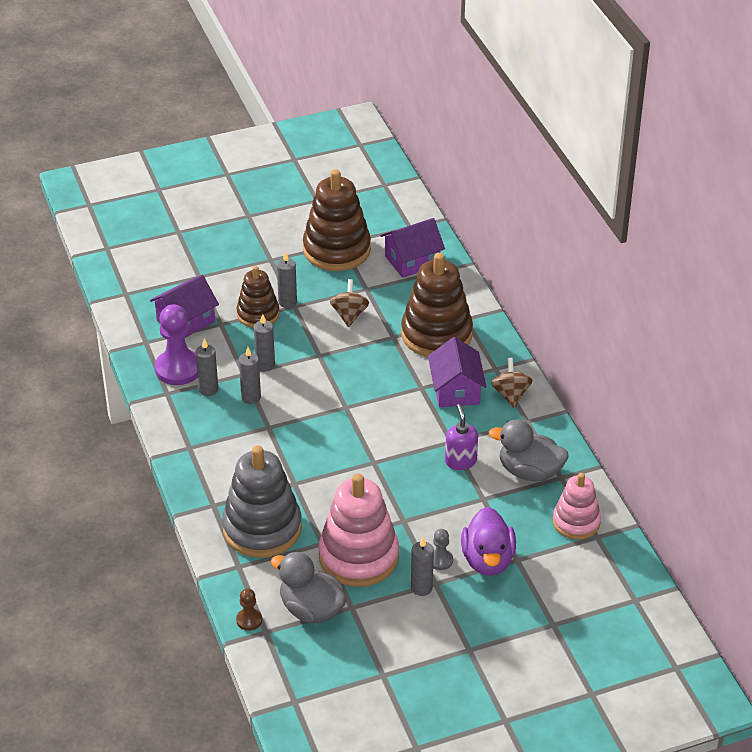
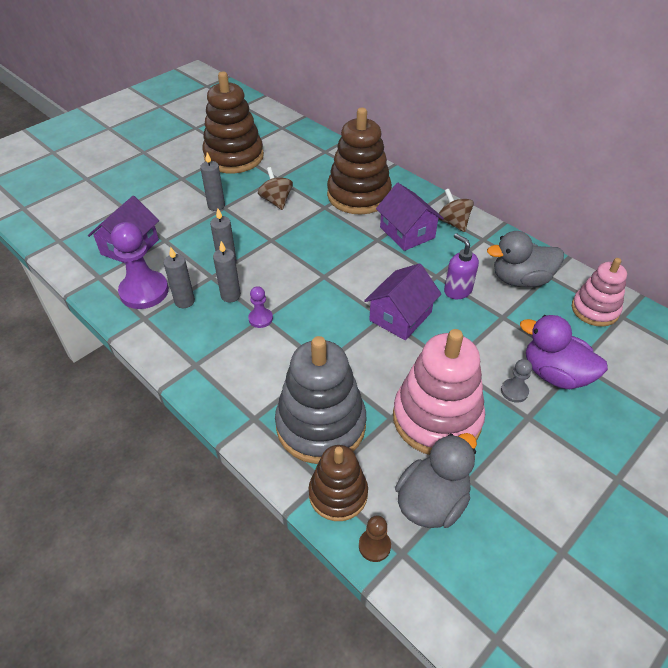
camera: 25 degrees left, 5 degrees up
brown stacking toy [237,266,279,328] -> brown stacking toy moved to [309,445,368,521]
grey duck [271,552,346,623] -> grey duck turned 120 degrees clockwise [395,433,477,528]
purple house [380,218,445,278] -> purple house moved to [364,263,441,340]
grey candle [411,537,434,596] -> none
purple duck [461,507,516,576] -> purple duck turned 150 degrees clockwise [520,315,608,389]
none -> purple pawn [248,286,273,328]

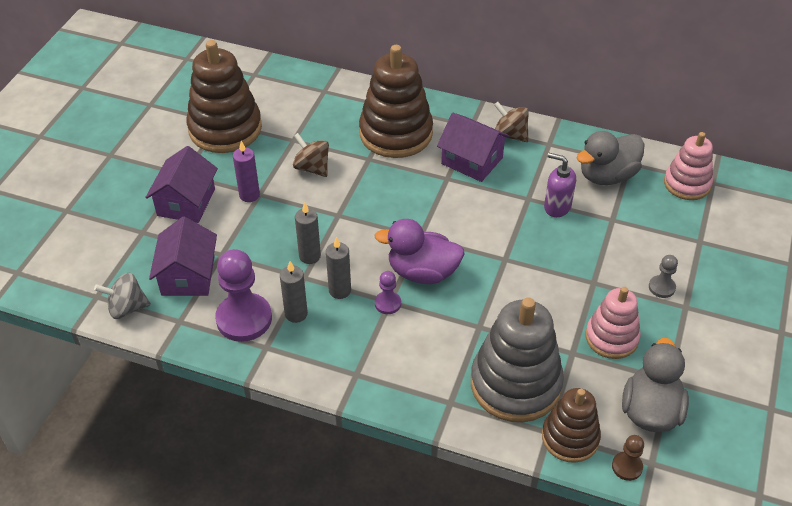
camera: 25 degrees left, 0 degrees up
grey candle [200,153,225,211] -> purple candle [233,141,260,202]
purple house [364,263,441,340] -> purple house moved to [145,146,218,223]
pink stacking toy [393,329,485,455] -> pink stacking toy [585,287,641,359], size x0.60
purple duck [520,315,608,389] -> purple duck moved to [374,219,465,284]
none -> grey spinning top [94,272,151,319]

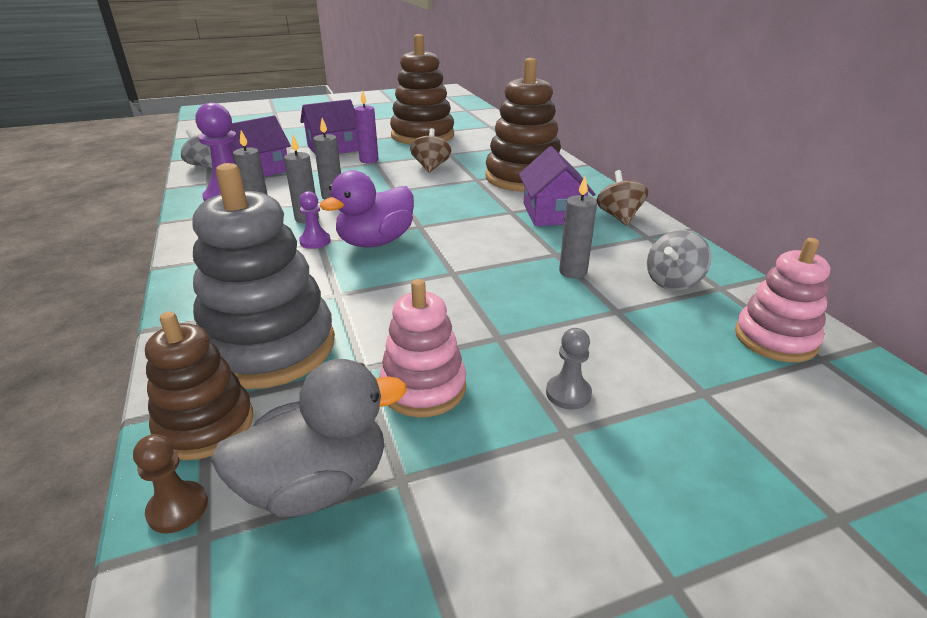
camera: 50 degrees right, 15 degrees down
purple duck [374,219,465,284] -> purple duck turned 105 degrees counterclockwise [319,170,414,248]
purple soap dispenser [544,153,576,217] -> grey candle [559,176,597,279]
grey duck [577,131,645,185] -> grey spinning top [647,230,712,291]

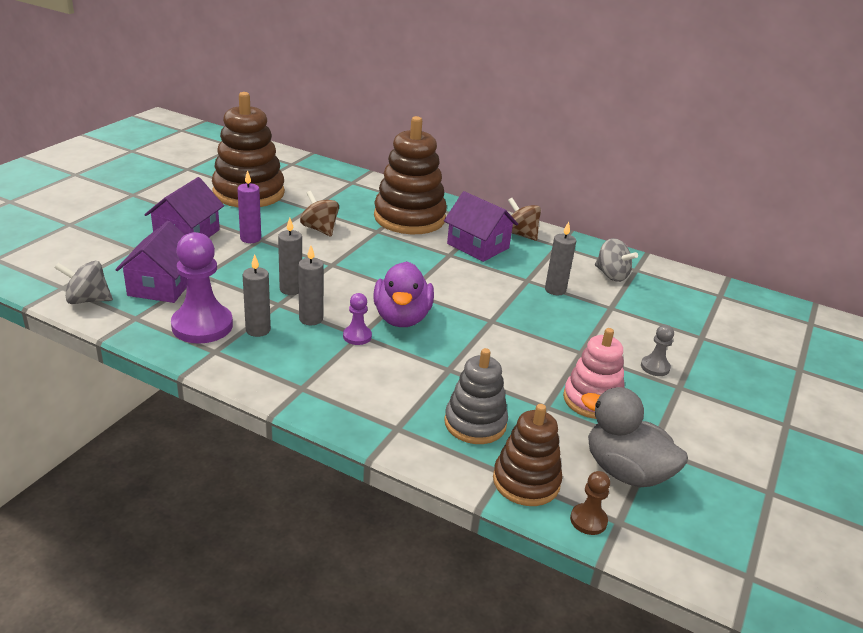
camera: 45 degrees left, 0 degrees up
grey stacking toy [192,163,335,389] -> grey stacking toy [444,348,508,444], size x0.60
grey duck [211,359,407,517] -> grey duck turned 75 degrees counterclockwise [581,387,688,488]
grey spinning top [647,230,712,291] -> grey spinning top turned 45 degrees counterclockwise [595,238,638,282]
pink stacking toy [735,238,830,362] -> none

